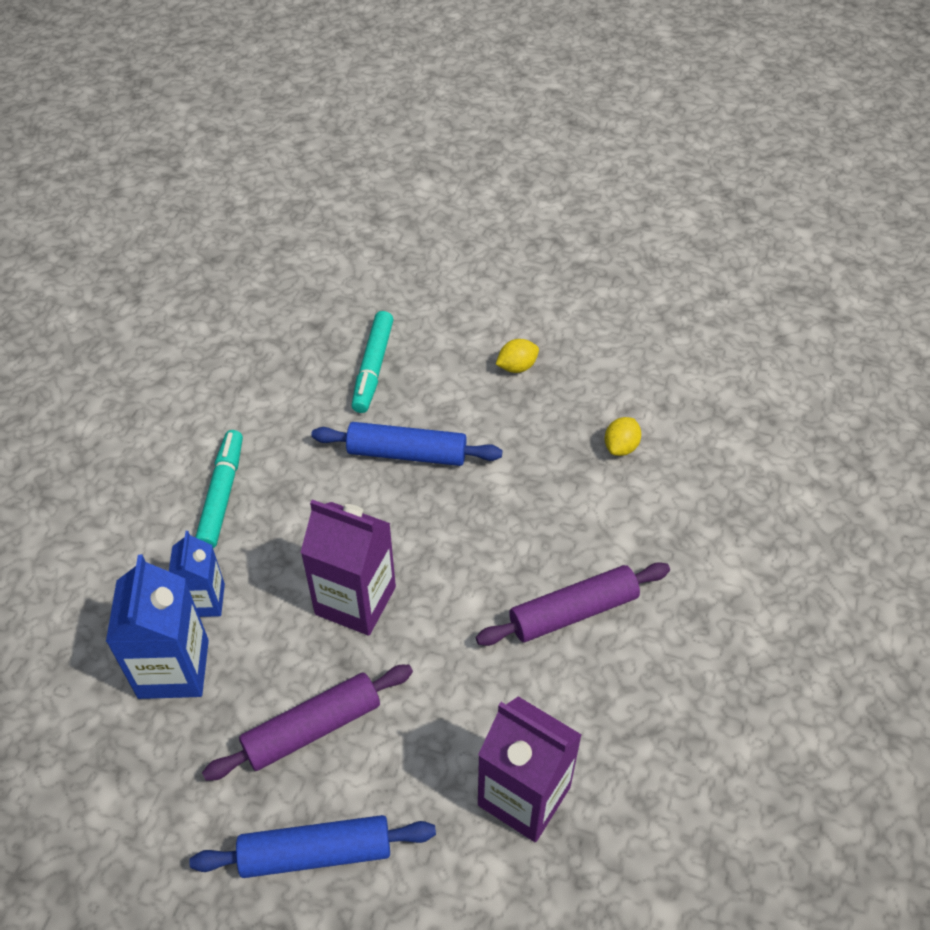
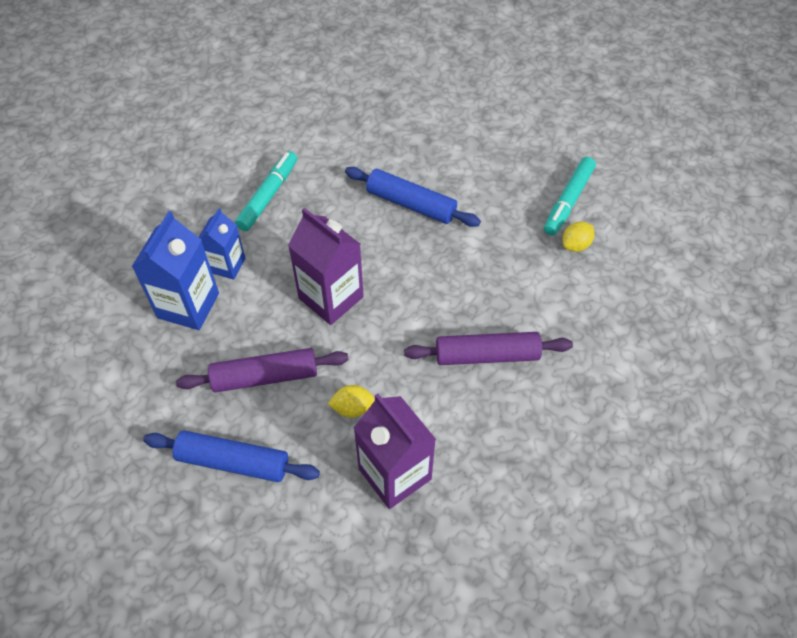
camera: 20 degrees right, 5 degrees up
turquoise marker [351,311,394,413] -> turquoise marker moved to [544,157,596,236]
yellow lemon [496,339,539,373] -> yellow lemon moved to [328,385,375,418]

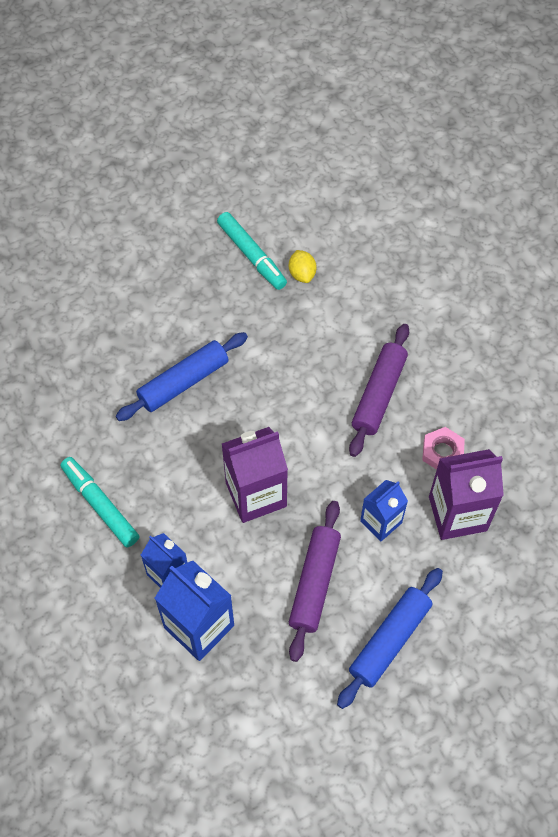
camera: 65 degrees left, 5 degrees up
yellow lemon [328,385,375,418] -> blue carton [360,480,408,541]
none -> pink nut [422,427,465,470]

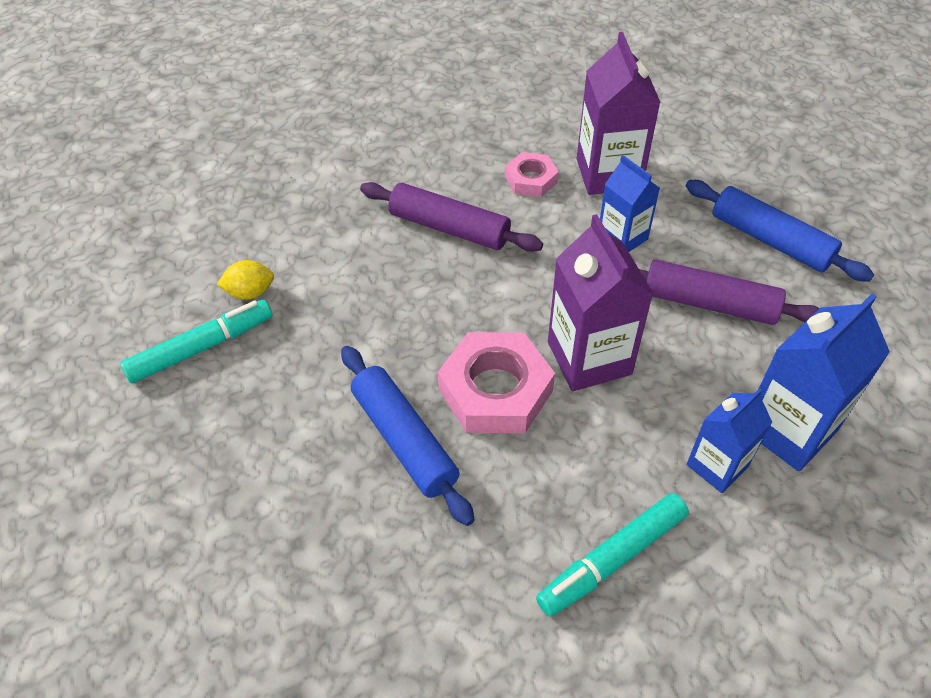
camera: 85 degrees left, 10 degrees down
none -> pink nut [438,332,555,433]

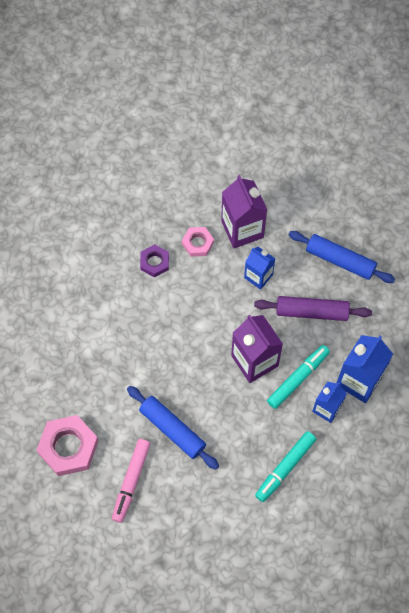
camera: 15 degrees left, 15 degrees up
turquoise marker [120,300,272,384] -> turquoise marker moved to [267,345,330,409]
yellow lemon [217,260,274,300] -> none
purple rolling pin [360,182,543,252] -> none
pink nut [438,332,555,433] -> pink nut moved to [37,415,99,476]
none -> pink marker [112,439,150,523]
none -> purple nut [140,244,169,278]

